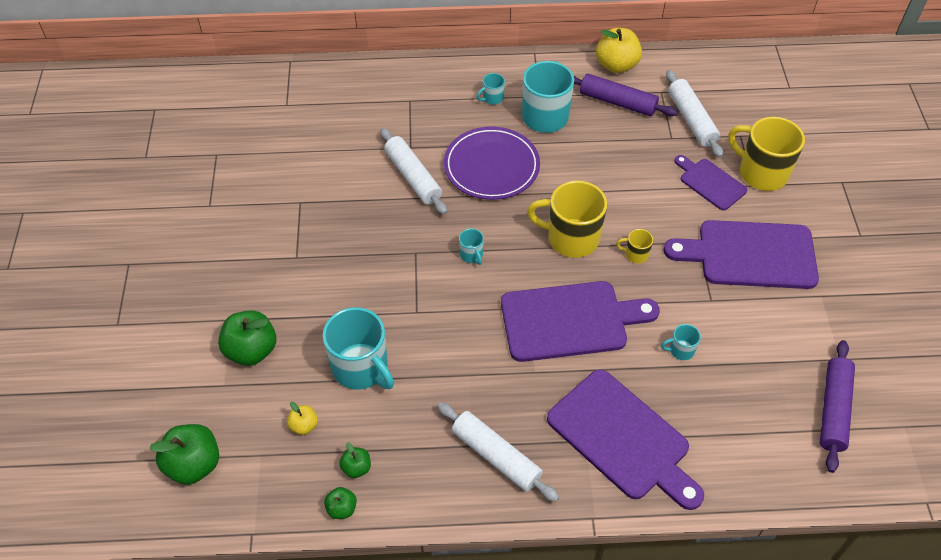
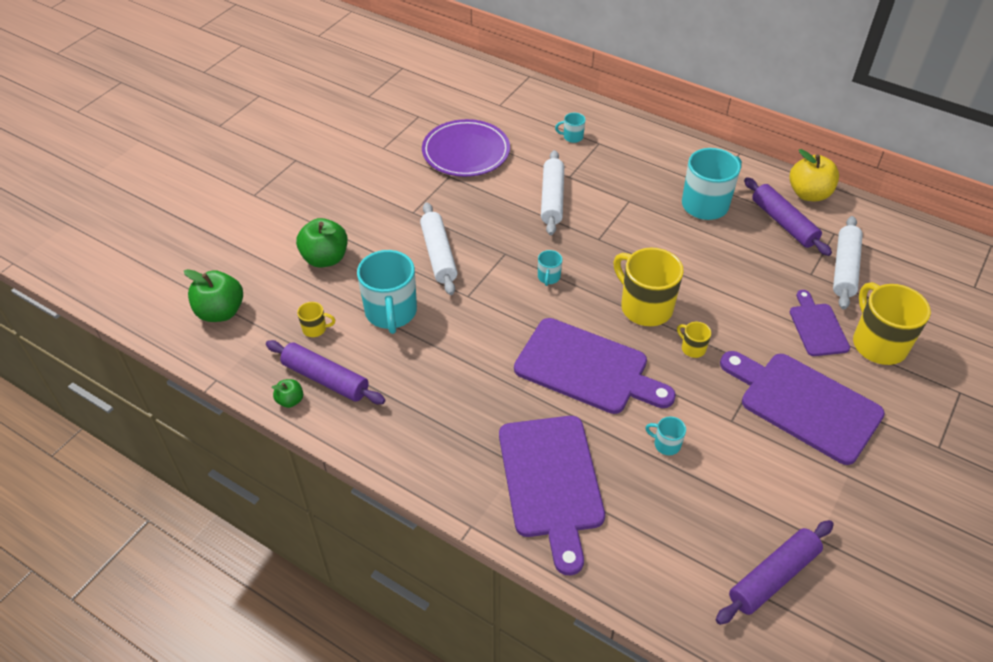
camera: 35 degrees right, 5 degrees down
yellow apple [287,402,318,435] -> yellow mug [297,302,335,337]
green apple [339,442,371,478] -> purple rolling pin [266,340,385,404]
white rolling pin [437,402,559,502] -> white rolling pin moved to [420,202,458,295]
purple plate [444,127,540,200] -> purple plate moved to [422,119,510,177]
turquoise mug [477,73,505,105] -> turquoise mug moved to [555,113,586,143]

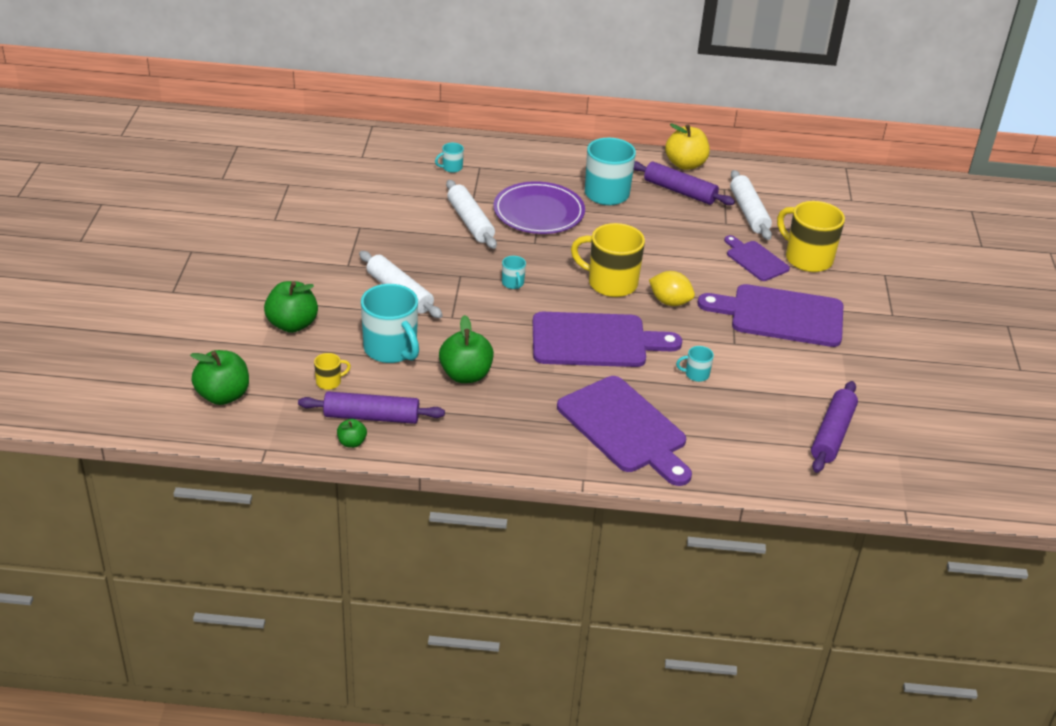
camera: 30 degrees left, 10 degrees down
purple plate [422,119,510,177] -> purple plate moved to [493,181,585,234]
yellow mug [677,322,711,358] -> yellow lemon [649,271,695,306]
none -> green apple [439,315,494,383]

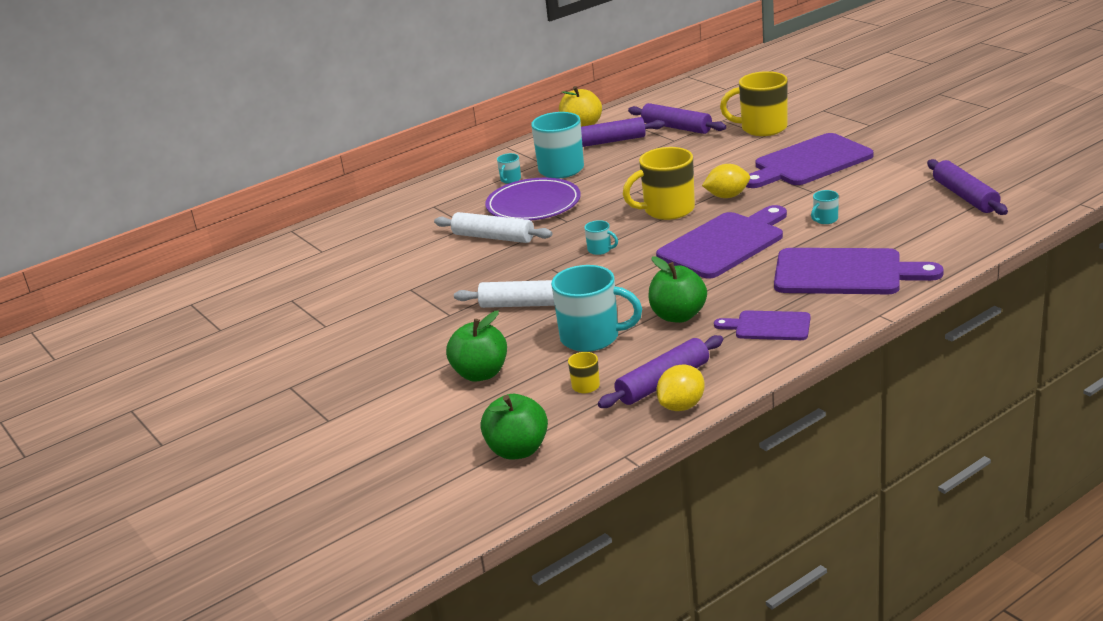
camera: 35 degrees left, 10 degrees down
green apple [337,419,367,448] -> yellow lemon [656,364,705,411]
turquoise mug [435,143,464,173] -> turquoise mug moved to [497,153,521,184]
purple cutting board [724,235,790,281] -> purple cutting board moved to [714,310,811,340]
white rolling pin [730,170,772,240] -> purple rolling pin [628,103,726,134]

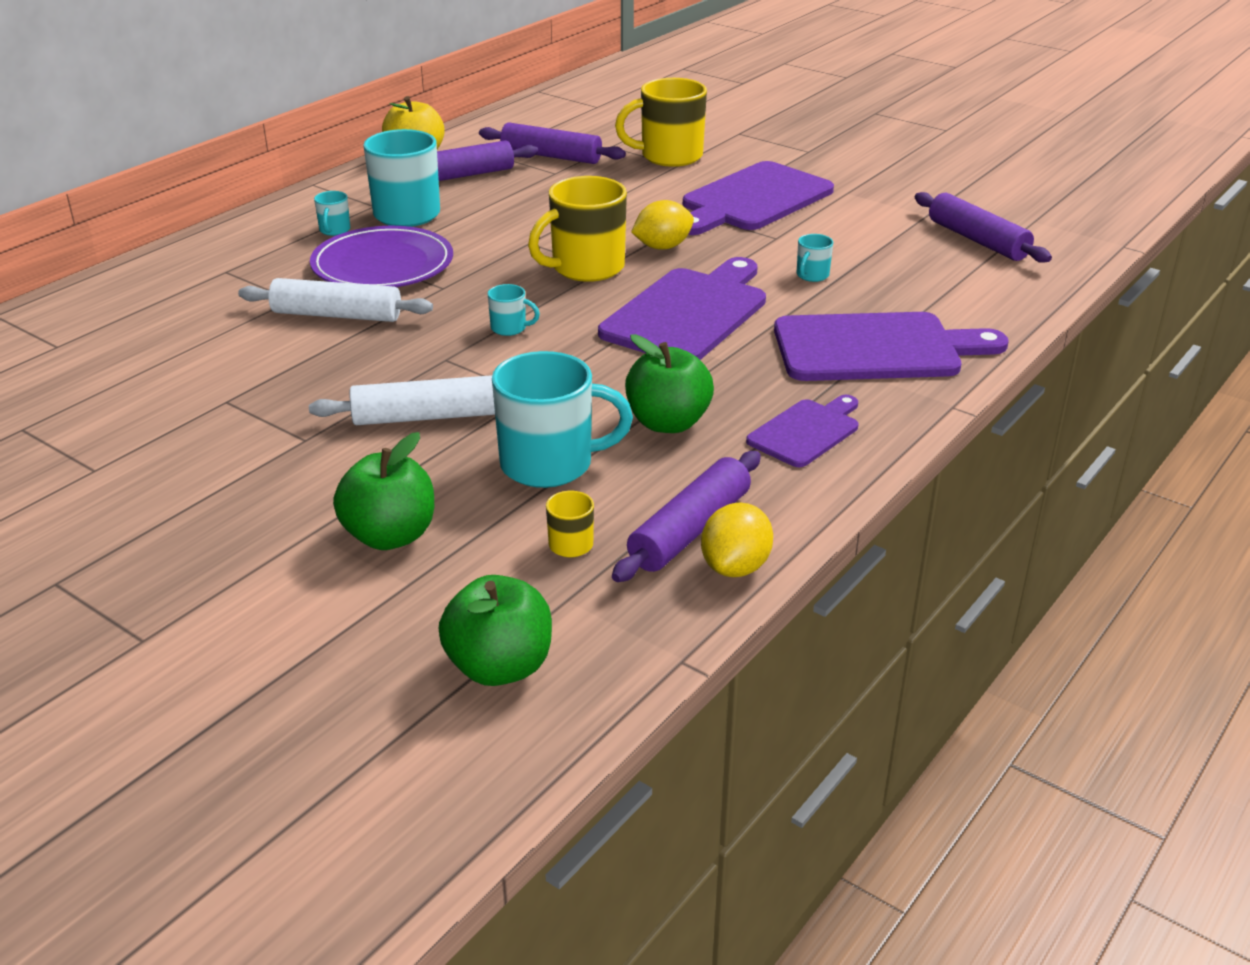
camera: 20 degrees left, 5 degrees up
purple cutting board [714,310,811,340] -> purple cutting board turned 135 degrees clockwise [746,395,858,467]

